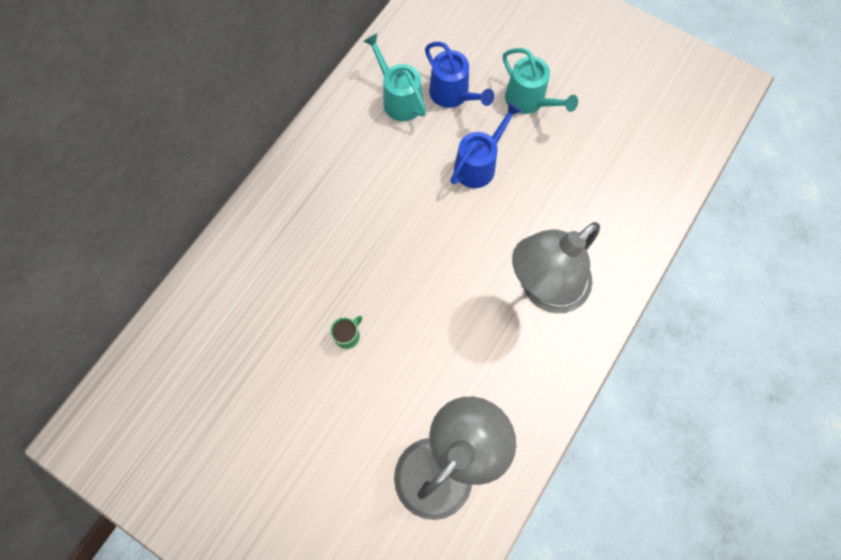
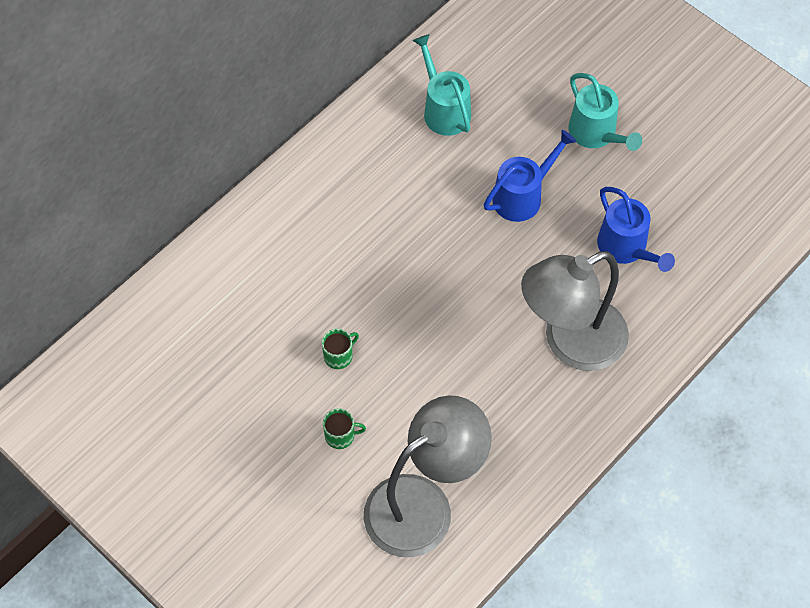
camera: 10 degrees right, 10 degrees down
blue watering can [425,42,494,108] -> blue watering can moved to [597,187,675,272]
none -> green mug [323,408,366,449]

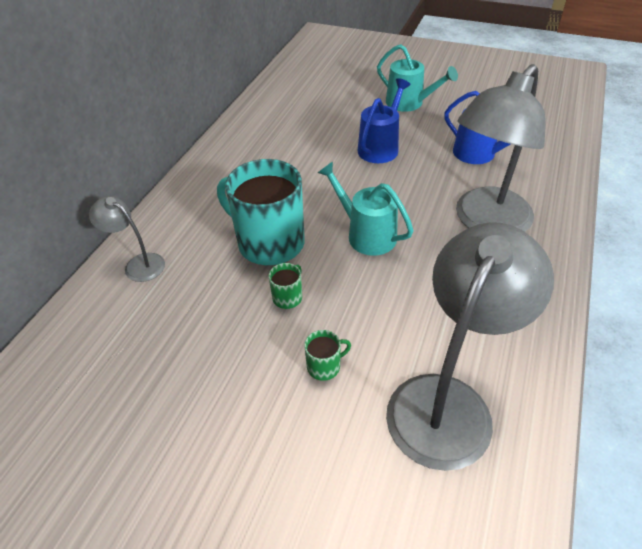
camera: 20 degrees left, 15 degrees down
turquoise watering can [413,34,471,136] -> turquoise watering can moved to [318,162,414,256]
none -> grey lamp [89,196,165,282]
none -> turquoise mug [217,159,305,265]

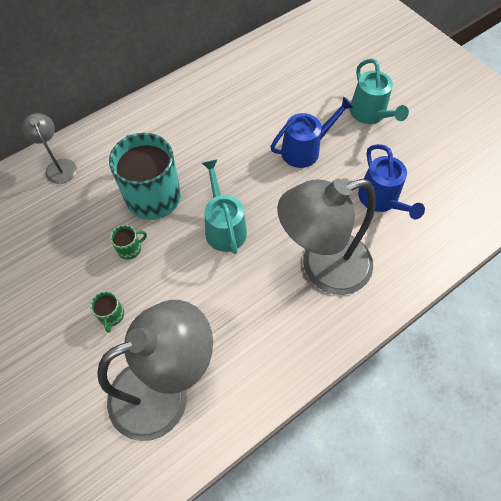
camera: 30 degrees right, 15 degrees up
green mug [304,330,351,381] -> green mug turned 75 degrees clockwise [90,291,124,333]

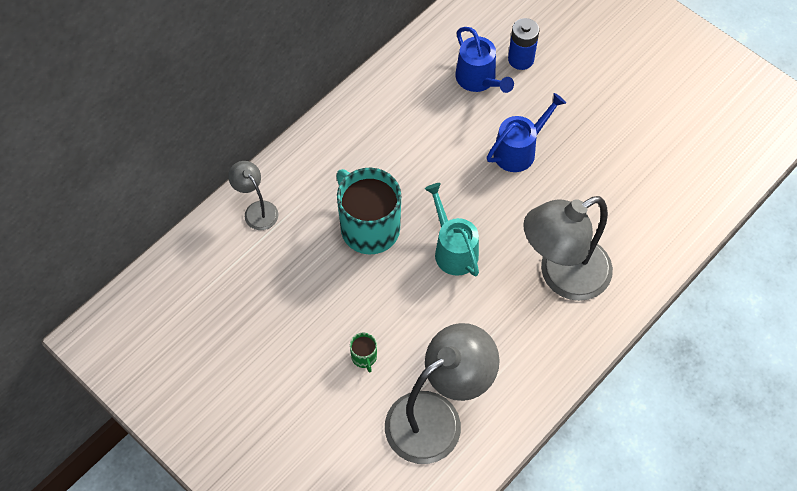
camera: 10 degrees left, 0 degrees up
green mug [110,225,147,260] -> none
turquoise watering can [350,58,409,124] -> none
blue watering can [358,144,425,220] -> blue watering can moved to [455,27,514,93]
none -> blue battery [508,18,539,70]

